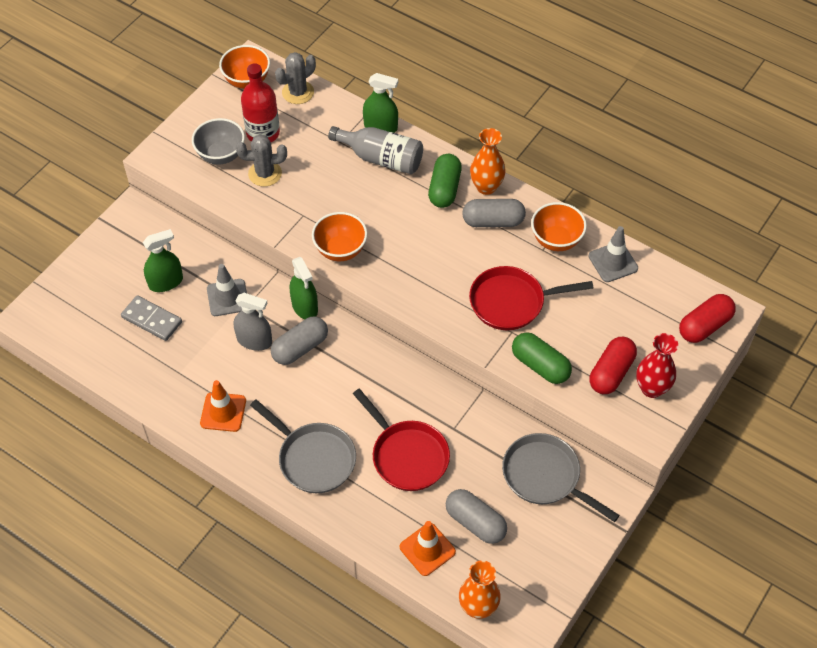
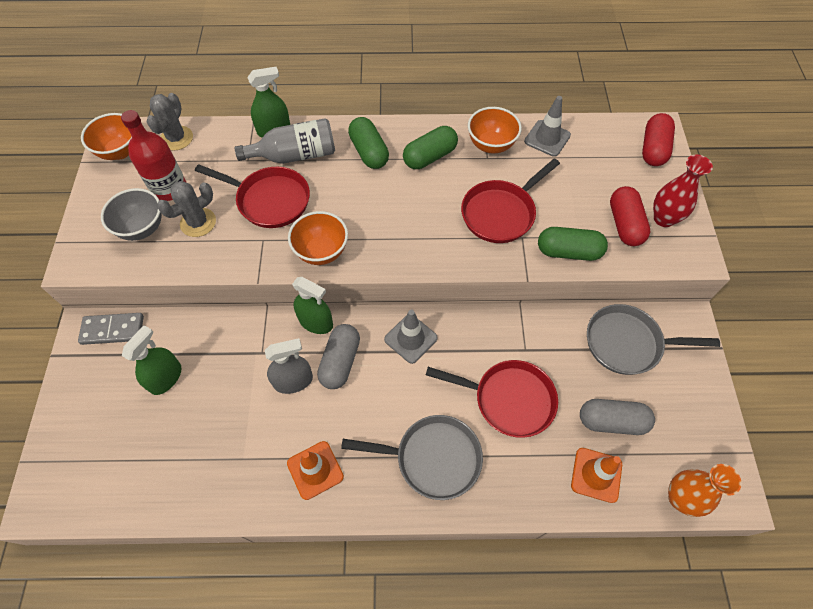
camera: 35 degrees left, 5 degrees up
grey domino [121,295,182,341] -> grey domino moved to [78,313,144,345]
grey traffic cone [207,264,247,316] -> grey traffic cone moved to [384,309,438,364]
grey capsule [462,199,526,227] -> green capsule [403,126,458,169]
orange vase [470,128,506,195] -> none
none -> red pan [195,164,310,228]

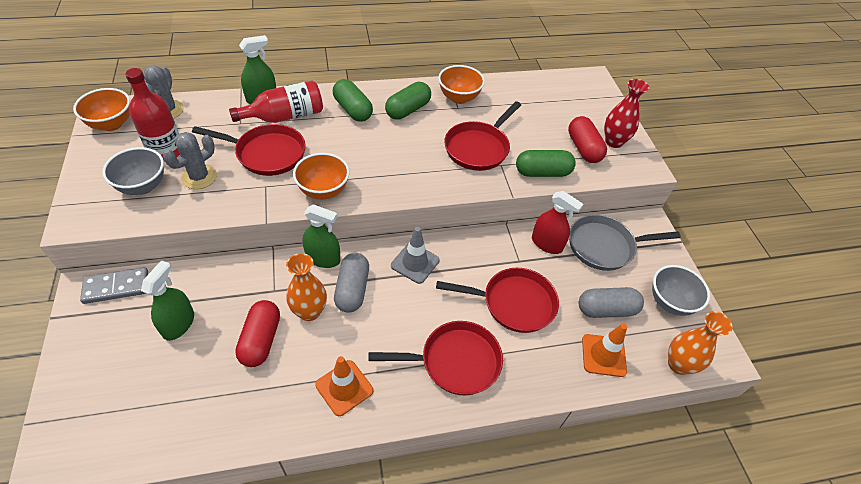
camera: 15 degrees left, 10 degrees down
grey bottle [235,118,335,164] -> red bottle [229,80,323,123]
grey spray bottle [265,338,313,394] -> orange vase [286,253,327,321]
grey pan [341,415,483,500] -> red pan [369,321,503,395]
grey traffic cone [524,96,571,157] -> none
red capsule [642,113,675,166] -> red capsule moved to [235,300,280,367]
none -> red spray bottle [532,191,583,254]
none -> grey bowl [652,265,710,316]

